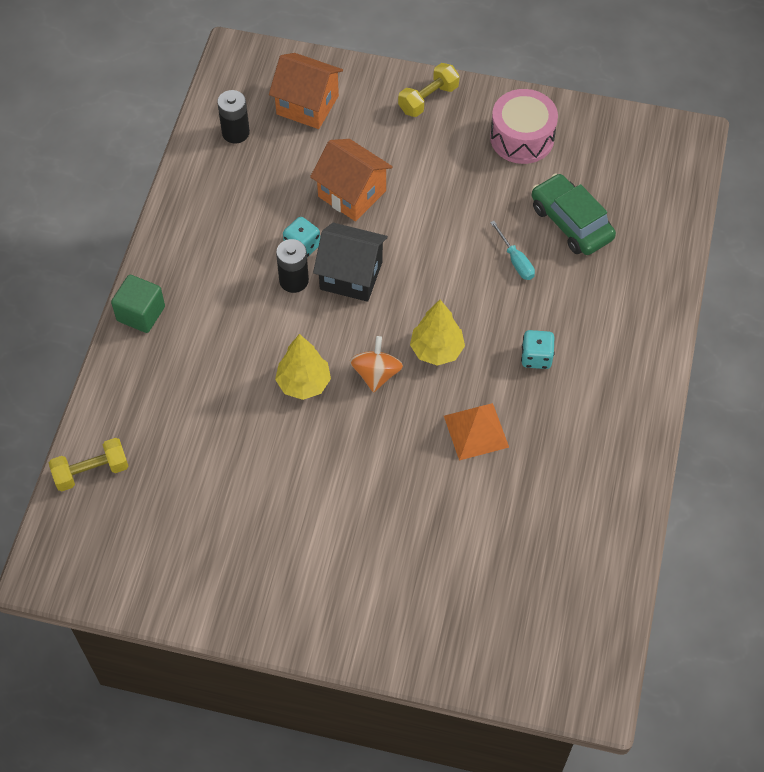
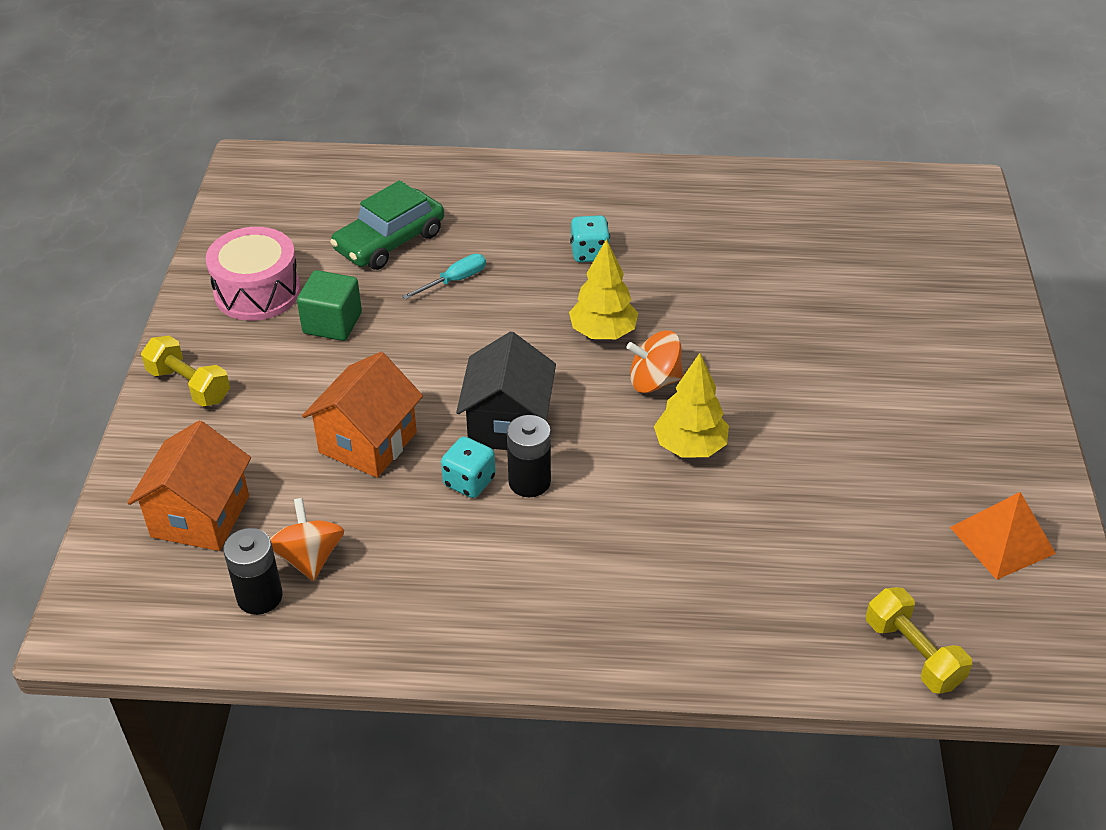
camera: 100 degrees left, 15 degrees down
green cube [111,275,165,333] -> green cube moved to [297,270,362,341]
orange pyramid [444,403,509,460] -> orange pyramid moved to [950,492,1056,580]
none -> orange spinning top [270,498,345,581]

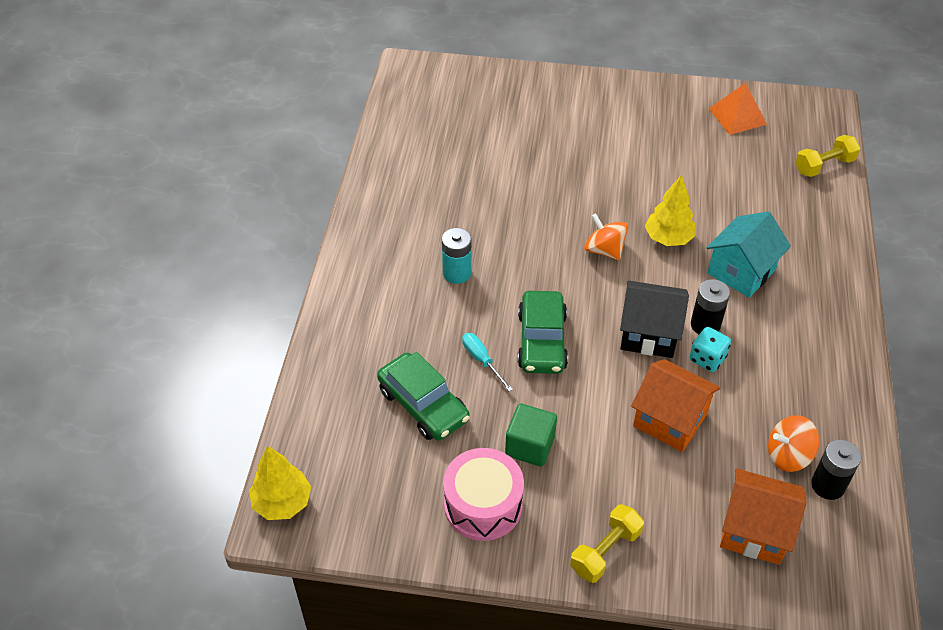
camera: 85 degrees left, 5 degrees up
yellow tree [569,239,638,339] -> yellow tree moved to [249,446,311,520]
turquoise dice [570,215,610,262] -> turquoise battery [442,228,471,284]
orange spinning top [627,330,683,393] -> orange spinning top turned 135 degrees clockwise [584,213,628,260]
none -> green car [518,291,568,374]
none -> turquoise house [706,211,791,298]

